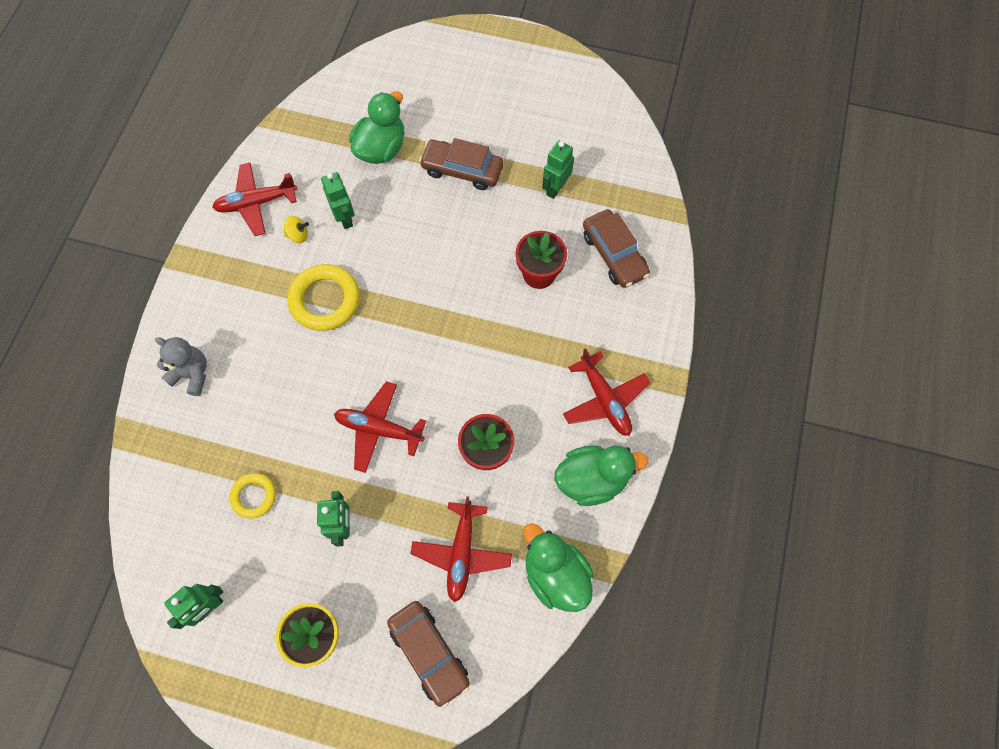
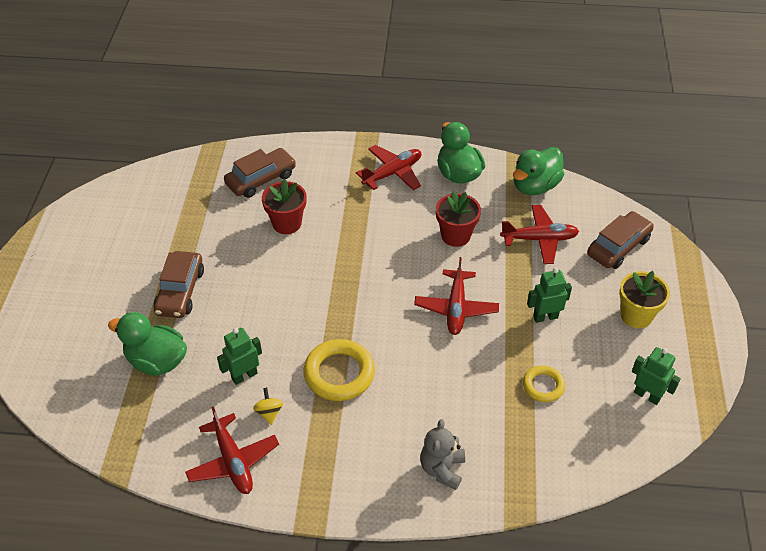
camera: 100 degrees left, 20 degrees down
green robot [542,141,574,199] -> none

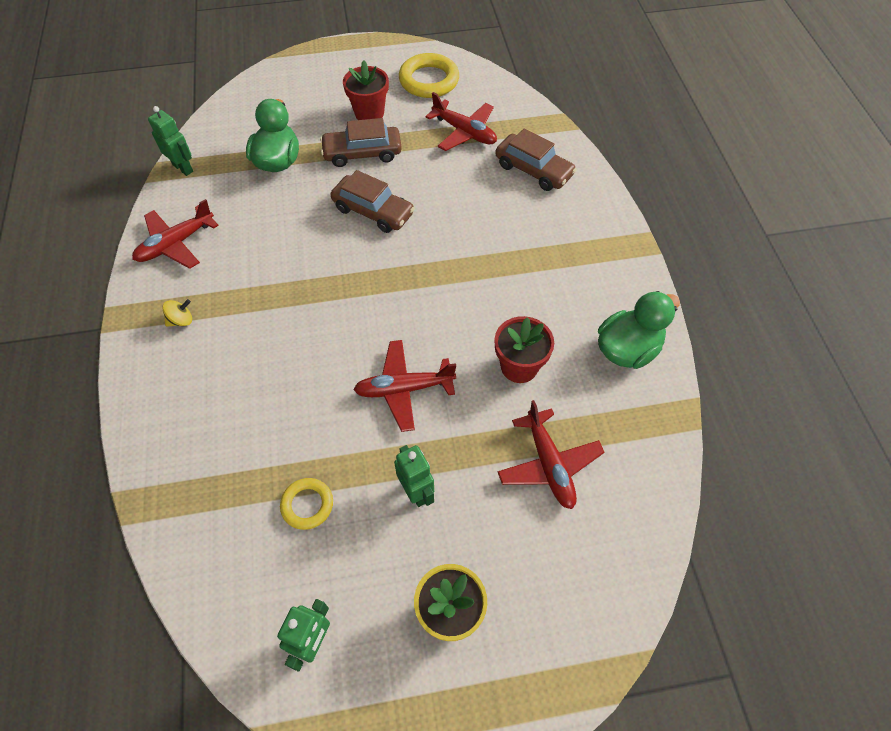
camera: 75 degrees right, 10 degrees up
green robot [217,328,262,385] -> green robot moved to [148,106,193,176]
yellow spinning top [253,388,283,425] -> yellow spinning top moved to [162,299,192,327]
red flower pot [262,178,306,234] -> red flower pot moved to [343,60,389,120]
yellow ring [303,339,375,401] -> yellow ring moved to [399,53,459,98]
red plane [356,145,421,190] -> red plane moved to [425,92,497,151]
grey teddy bear [420,419,465,490] -> none
green duck [513,147,564,195] -> none
brown car [587,211,654,269] -> brown car moved to [331,170,415,233]

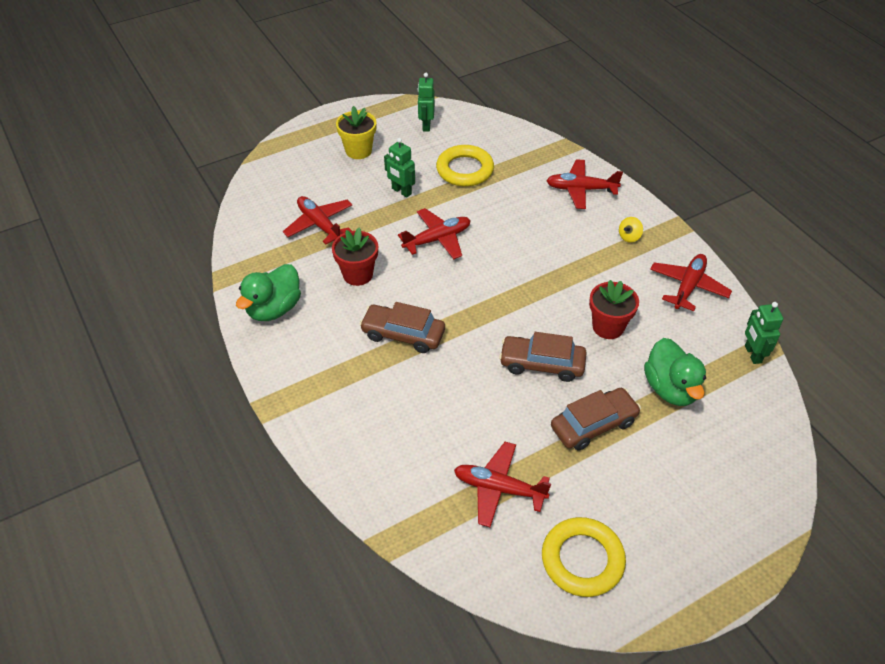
camera: 160 degrees right, 10 degrees down
green robot [148,106,193,176] -> green robot turned 60 degrees clockwise [745,302,783,364]
yellow ring [280,478,333,530] -> yellow ring [436,145,494,186], size x1.71
red flower pot [343,60,389,120] -> red flower pot moved to [589,280,639,339]
brown car [495,129,577,191] -> brown car moved to [359,302,445,353]
none -> red plane [546,159,623,209]

